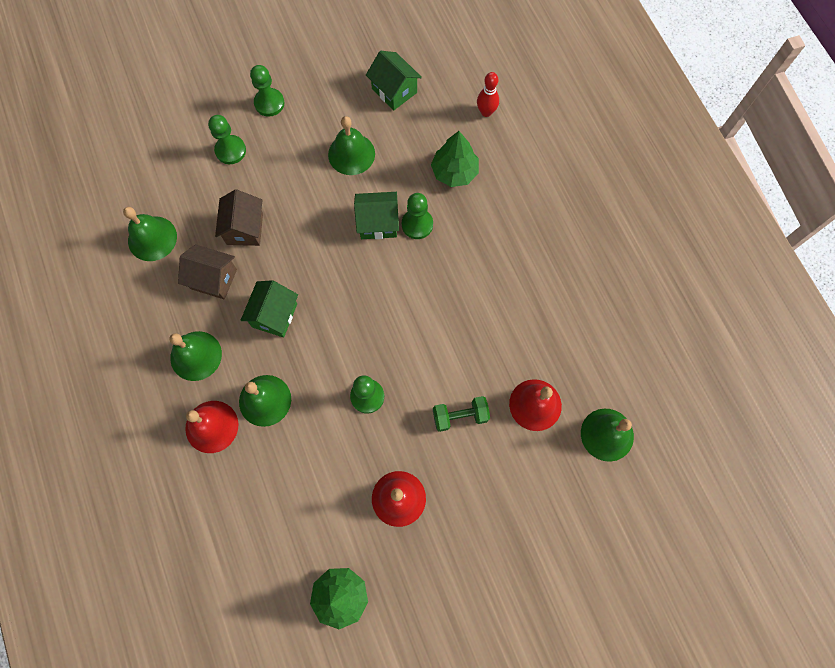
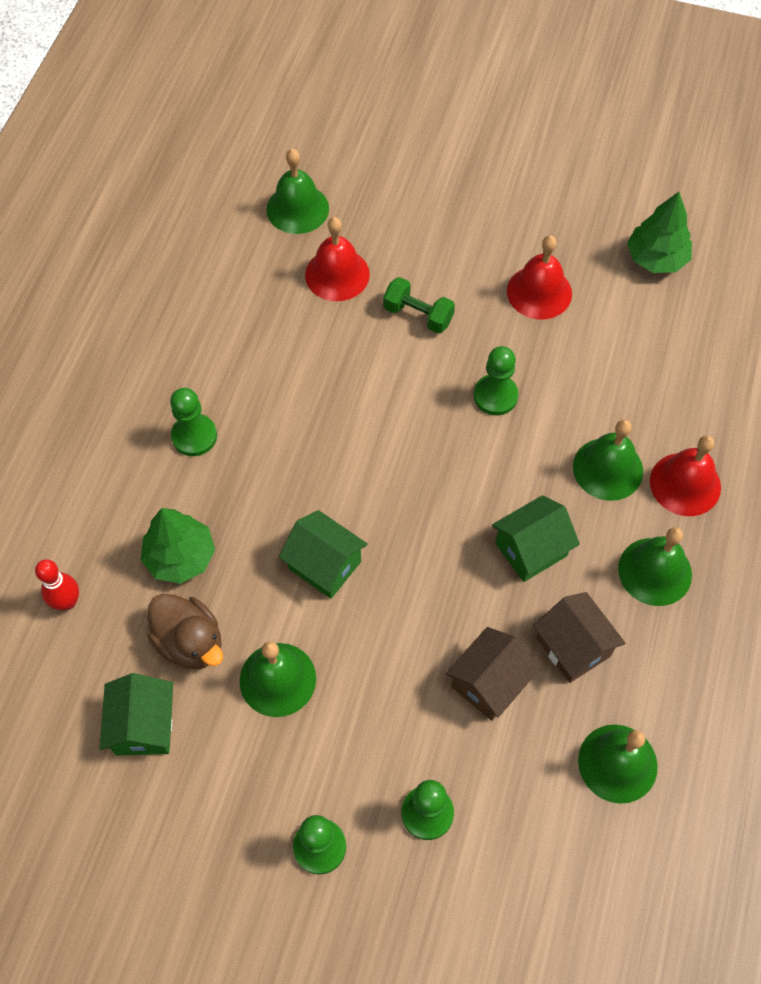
camera: 140 degrees left, 10 degrees down
green pawn [402,193,433,239] -> green pawn moved to [170,388,217,456]
none -> brown duck [147,594,223,669]

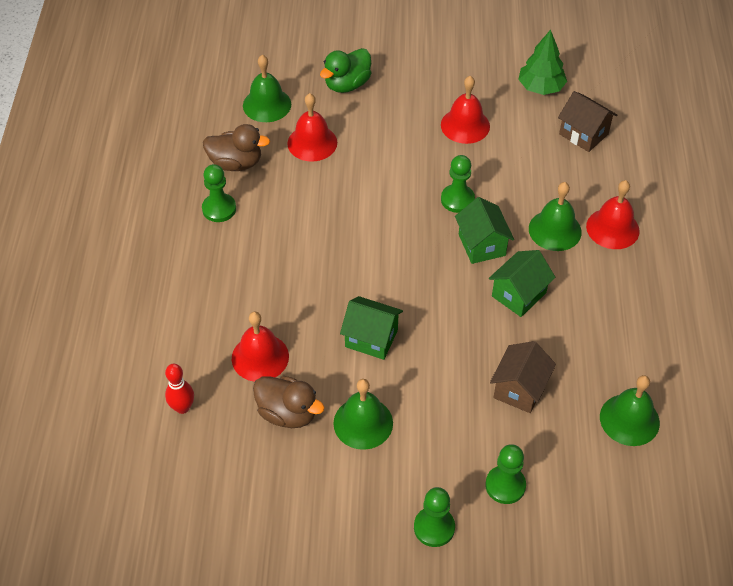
camera: 15 degrees left, 10 degrees down
green house [99,673,173,755] -> green house moved to [455,197,514,264]
green tree [141,508,215,584] -> red bell [232,312,289,382]
green pawn [170,388,217,456] -> green pawn moved to [202,164,236,222]
green dumbbell [383,277,455,334] -> none
brown house [533,592,625,683] -> brown house moved to [558,91,617,152]
green bell [618,527,692,606] -> none
none -> brown duck [203,124,270,171]
none -> green duck [320,48,371,93]

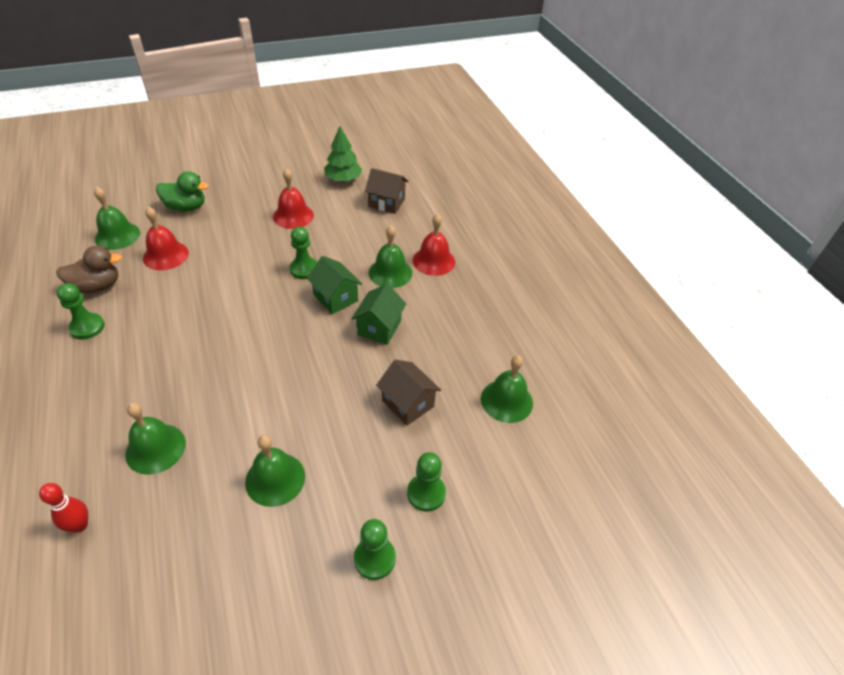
camera: 25 degrees left, 5 degrees down
red bell [232,312,289,382] -> green bell [125,403,186,475]
brown duck [253,376,325,428] -> none
green duck [320,48,371,93] -> green duck turned 105 degrees counterclockwise [156,171,209,211]
green house [340,296,403,360] -> none
brown house [490,341,556,413] -> brown house turned 45 degrees counterclockwise [376,360,441,426]

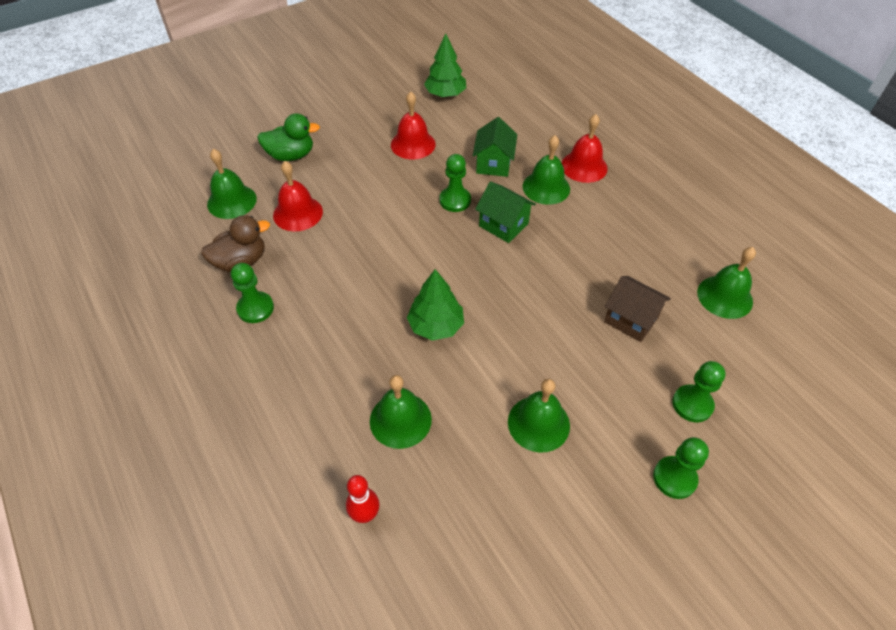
camera: 10 degrees left, 5 degrees up
green house [351,284,406,345] -> green house moved to [473,117,517,177]
brown house [365,168,409,214] -> none
none -> green tree [407,269,464,341]

